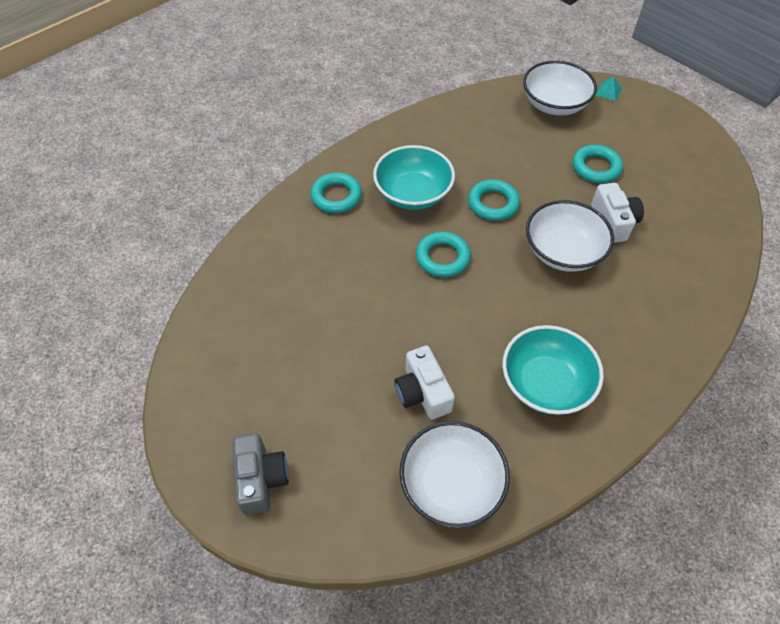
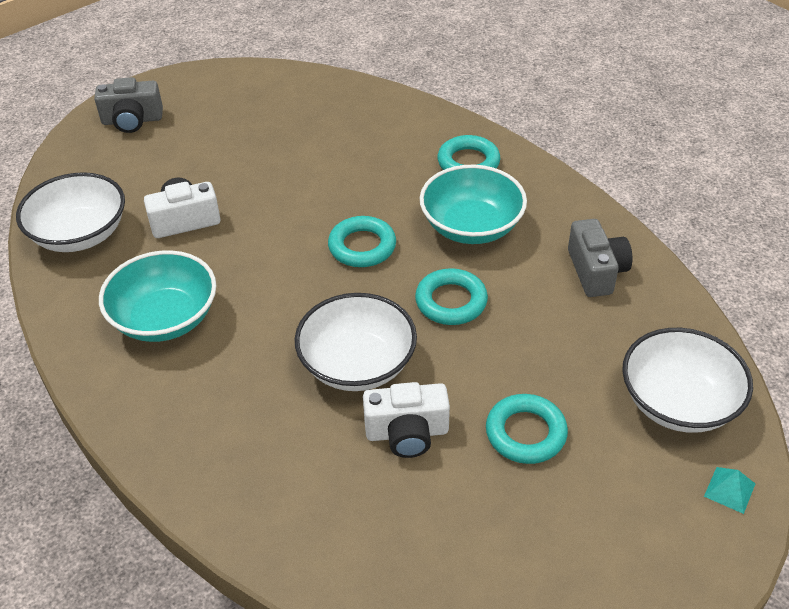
camera: 95 degrees right, 10 degrees down
none -> grey camera [568,219,633,297]

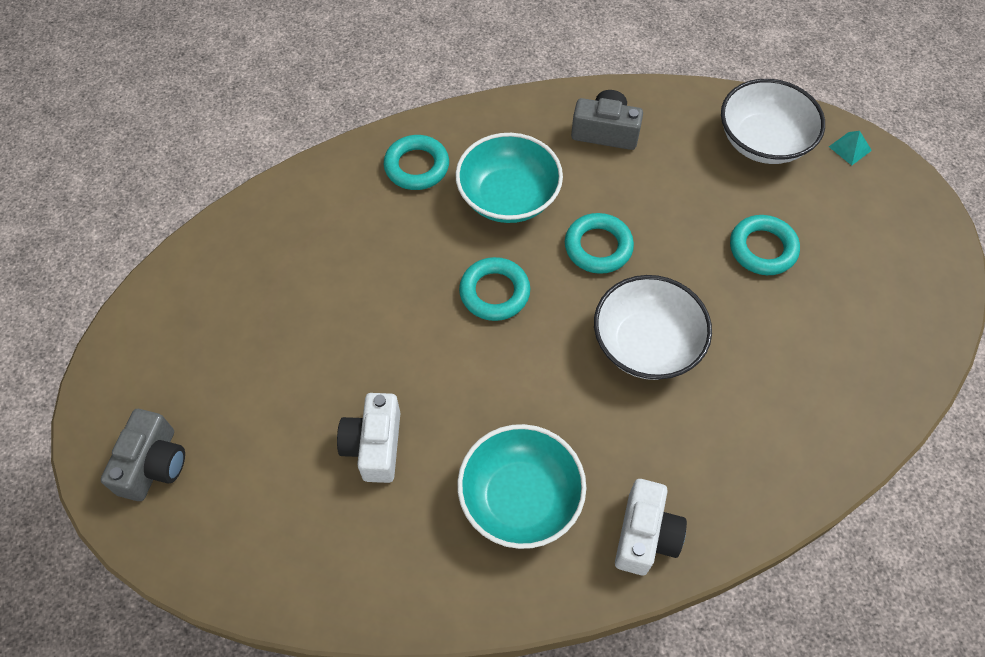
camera: 70 degrees left, 15 degrees up
white bowl [16,172,125,252] -> none
white camera [363,382,450,458] -> white camera moved to [615,479,687,575]

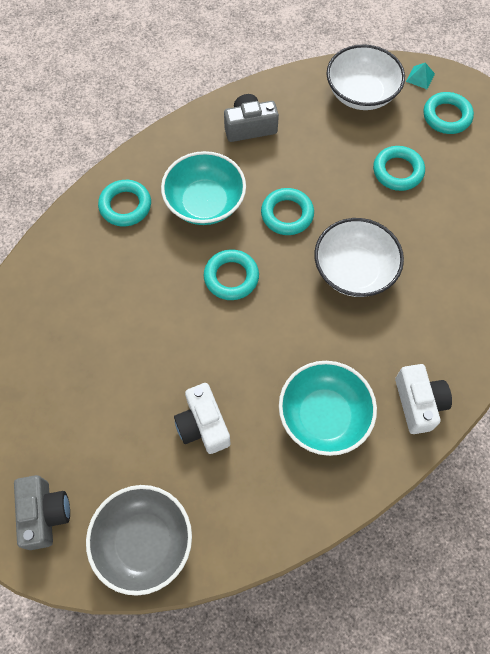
camera: 25 degrees left, 5 degrees up
none -> grey bowl [86,485,192,596]
none -> turquoise ring [424,92,474,134]

